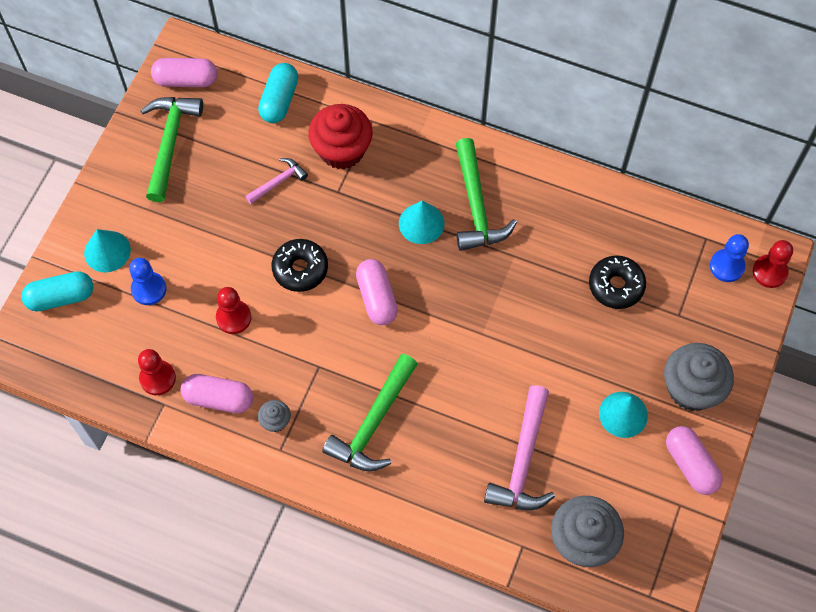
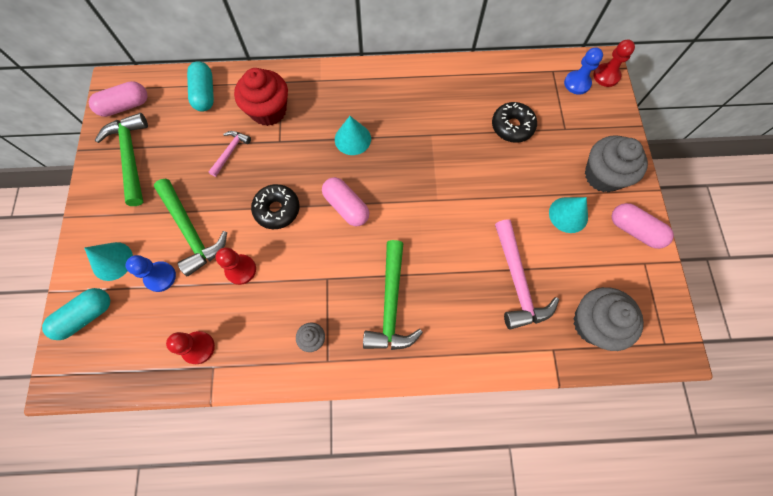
camera: 25 degrees left, 5 degrees up
pink capsule [180,374,253,413] -> none
green hammer [456,138,517,251] -> green hammer moved to [154,179,227,276]

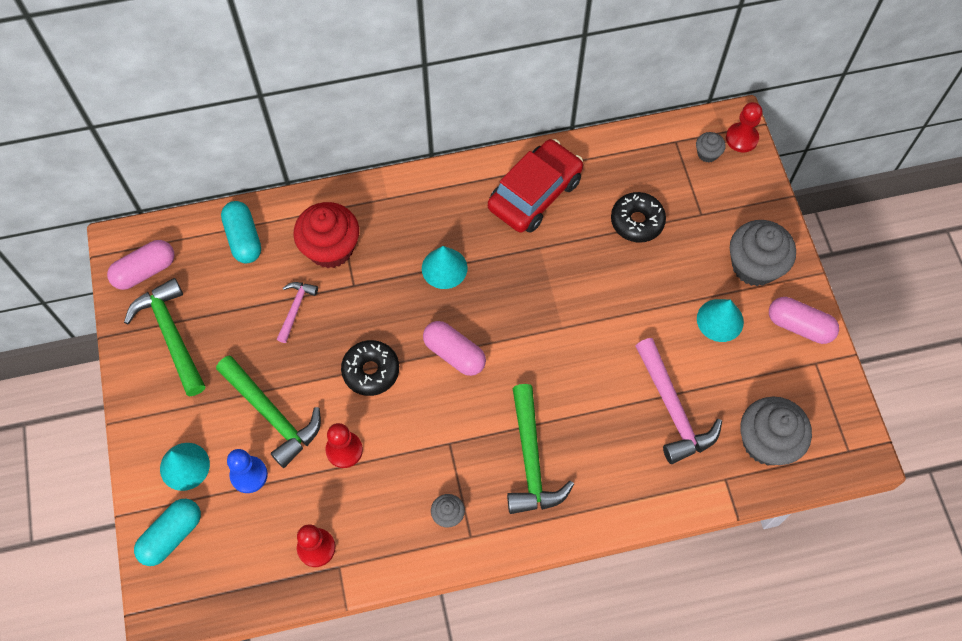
camera: 10 degrees left, 5 degrees down
blue pawn [564,47,603,95] -> grey cupcake [696,132,726,163]
none -> red car [488,139,583,233]

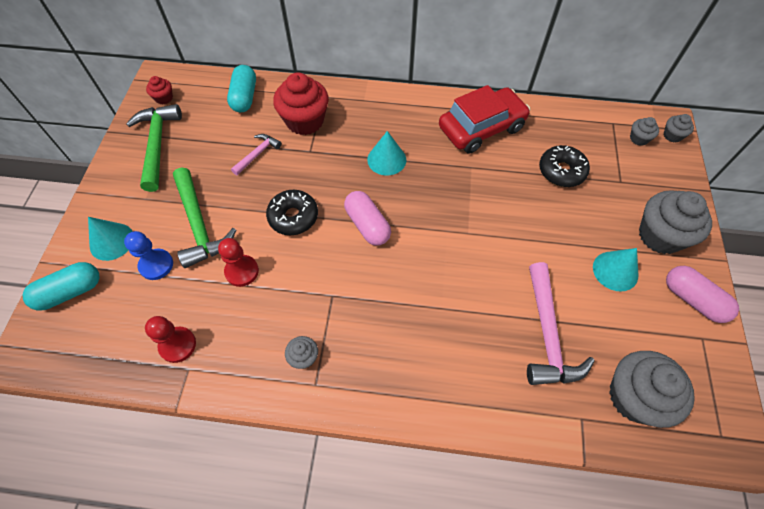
camera: 20 degrees right, 5 degrees down
pink capsule [107,240,175,290] -> red cupcake [146,76,173,105]
green hammer [507,384,574,514] -> none
red pawn [726,102,762,152] -> grey cupcake [664,114,694,143]

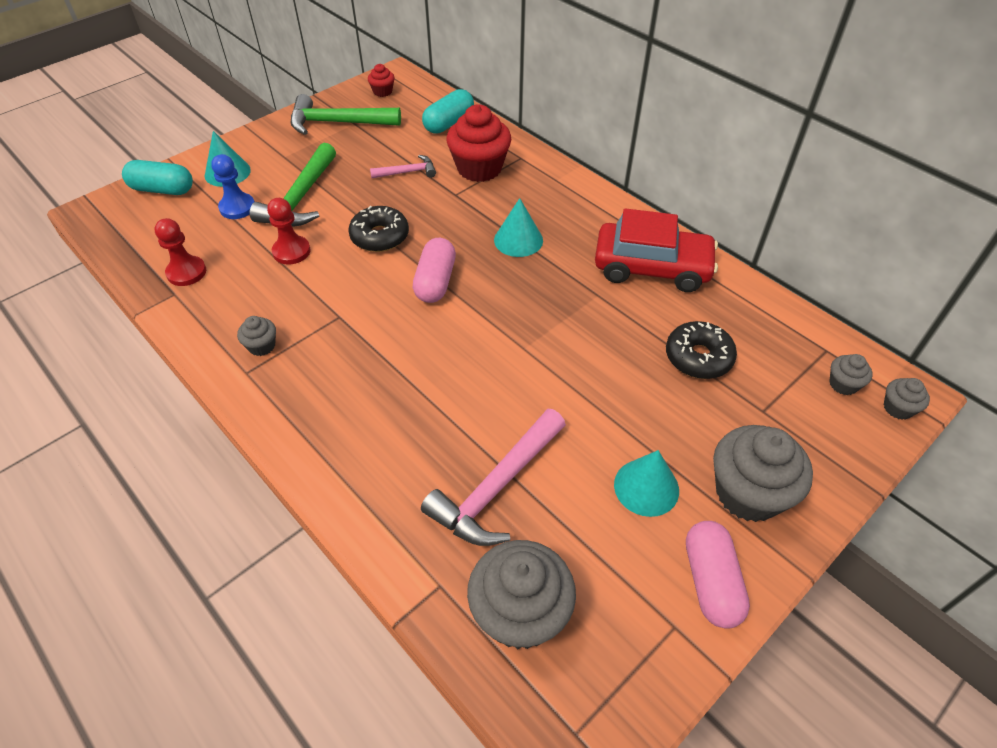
camera: 40 degrees right, 10 degrees down
green hammer [126,104,182,192] -> green hammer turned 120 degrees counterclockwise [291,94,401,135]

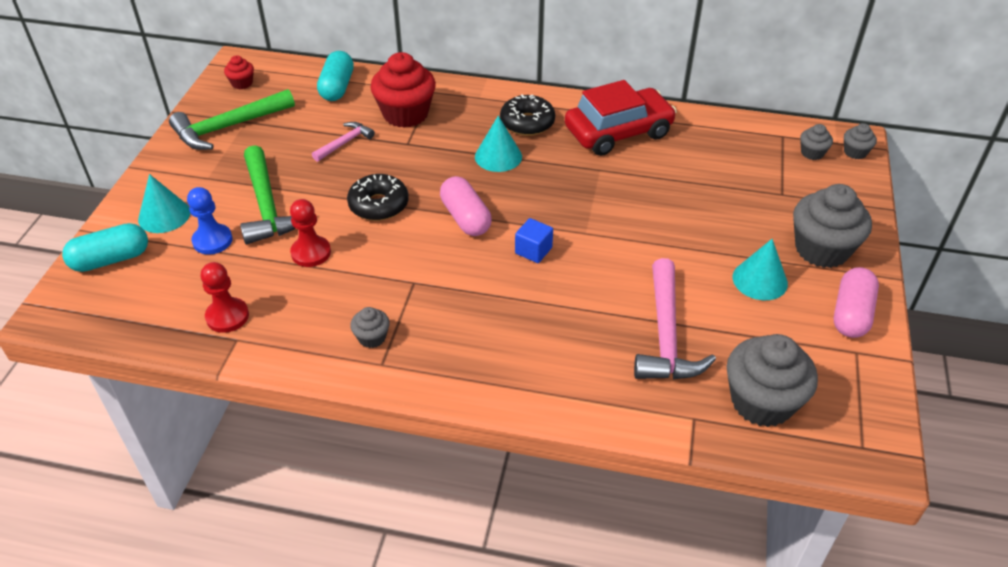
camera: 35 degrees left, 5 degrees down
black donut [666,321,737,379] -> black donut moved to [500,94,555,136]
pink capsule [686,521,750,629] -> pink capsule turned 60 degrees clockwise [834,267,879,338]
none -> blue cube [515,218,553,263]

